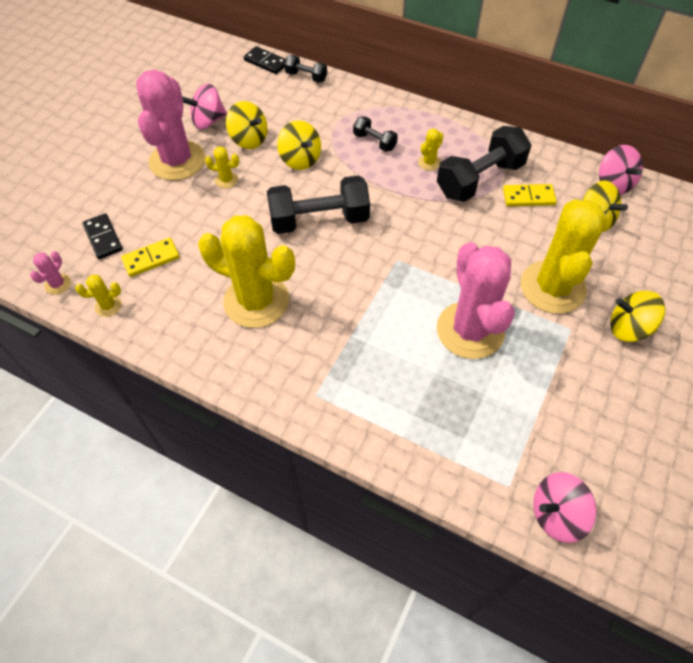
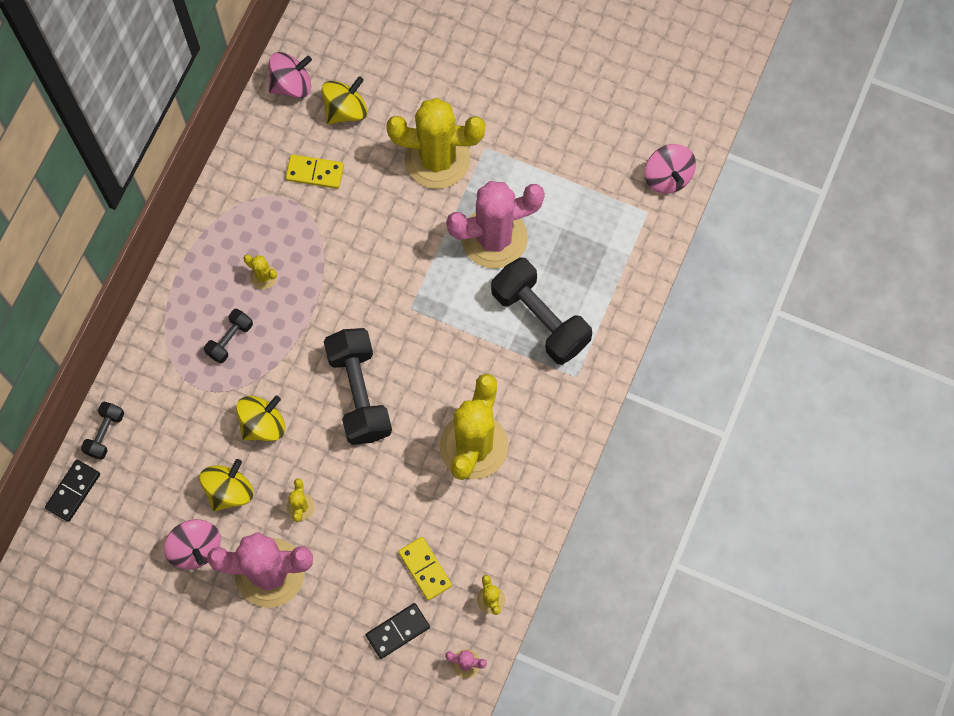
camera: 95 degrees left, 15 degrees up
black dumbbell [437,126,531,202] -> black dumbbell moved to [491,257,592,365]
yellow domino [503,184,557,206] -> yellow domino turned 75 degrees counterclockwise [285,154,344,189]
yellow spinning top [610,291,665,342] -> none

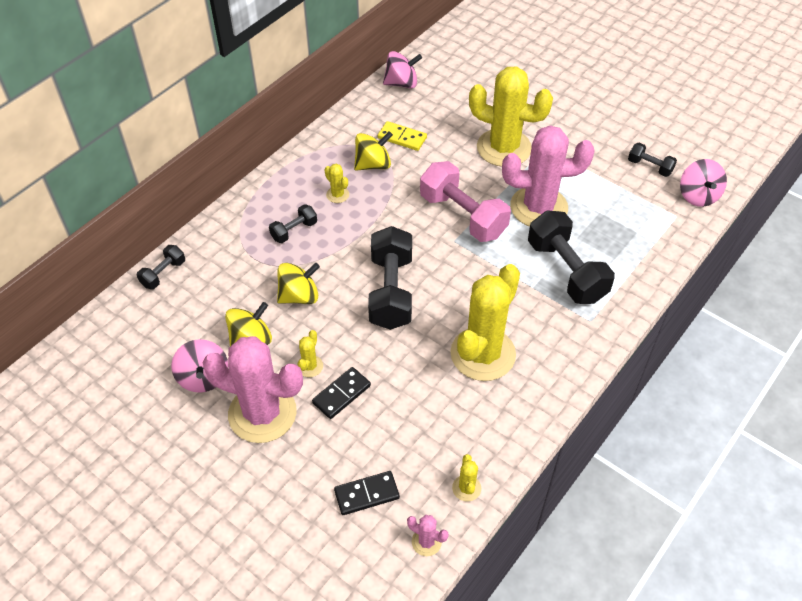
camera: 15 degrees right, 20 degrees down
black domino [45,459,100,522] -> black domino moved to [312,367,371,419]
yellow spinning top [321,76,368,124] -> yellow spinning top moved to [354,131,393,171]
yellow domino [398,537,452,600] -> none
none -> pink dumbbell [420,161,511,242]
none -> black dumbbell [628,143,677,177]

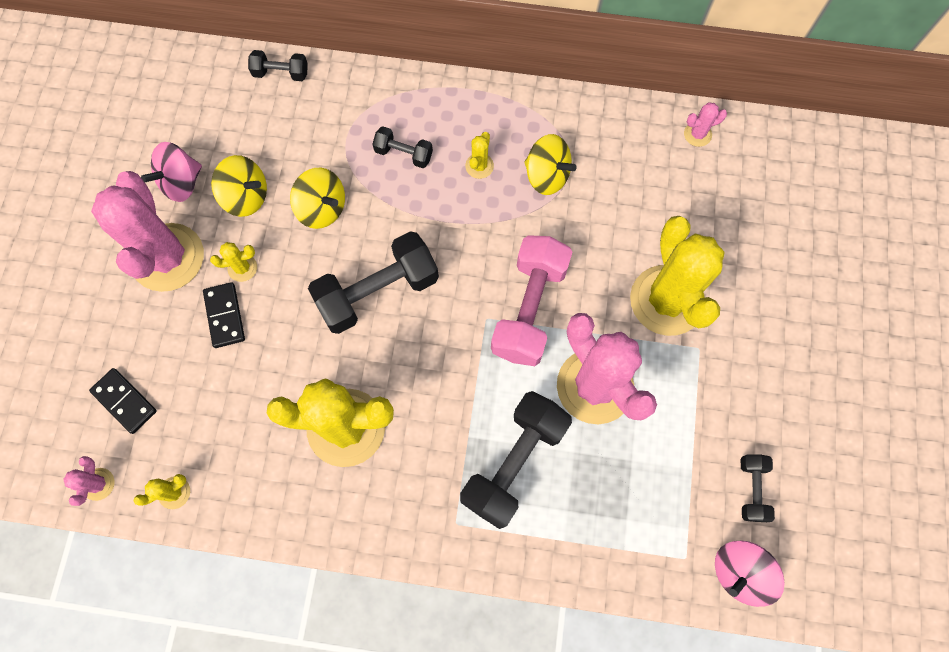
camera: 60 degrees right, 20 degrees up
black domino [312,367,371,419] -> black domino turned 60 degrees clockwise [203,282,245,348]
yellow domino [378,121,427,151] -> none
pink spinning top [383,51,422,89] -> pink cactus [684,102,727,147]

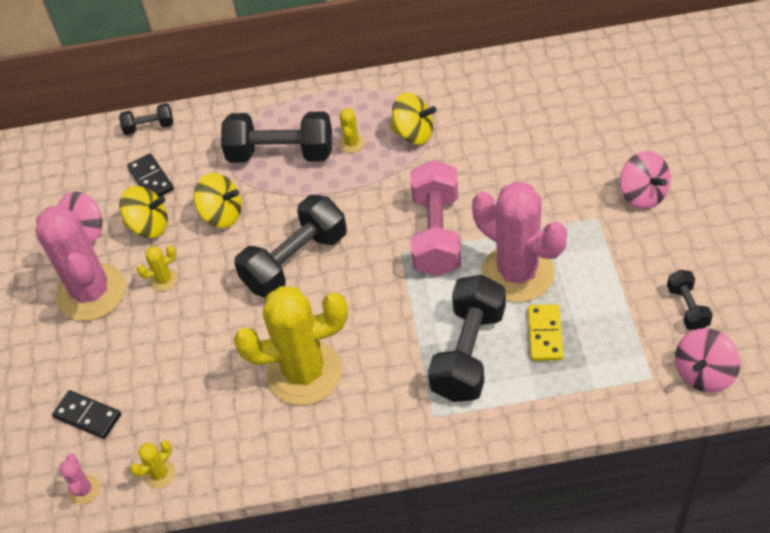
camera: 10 degrees left, 20 degrees down
black domino [203,282,245,348] -> black domino moved to [127,154,174,197]
black dumbbell [373,126,433,168] -> black dumbbell [221,111,332,163], size x2.01
yellow cactus [630,216,725,336] -> none
pink cactus [684,102,727,147] -> none
none -> yellow domino [528,304,563,361]
none -> pink spinning top [620,151,671,209]

